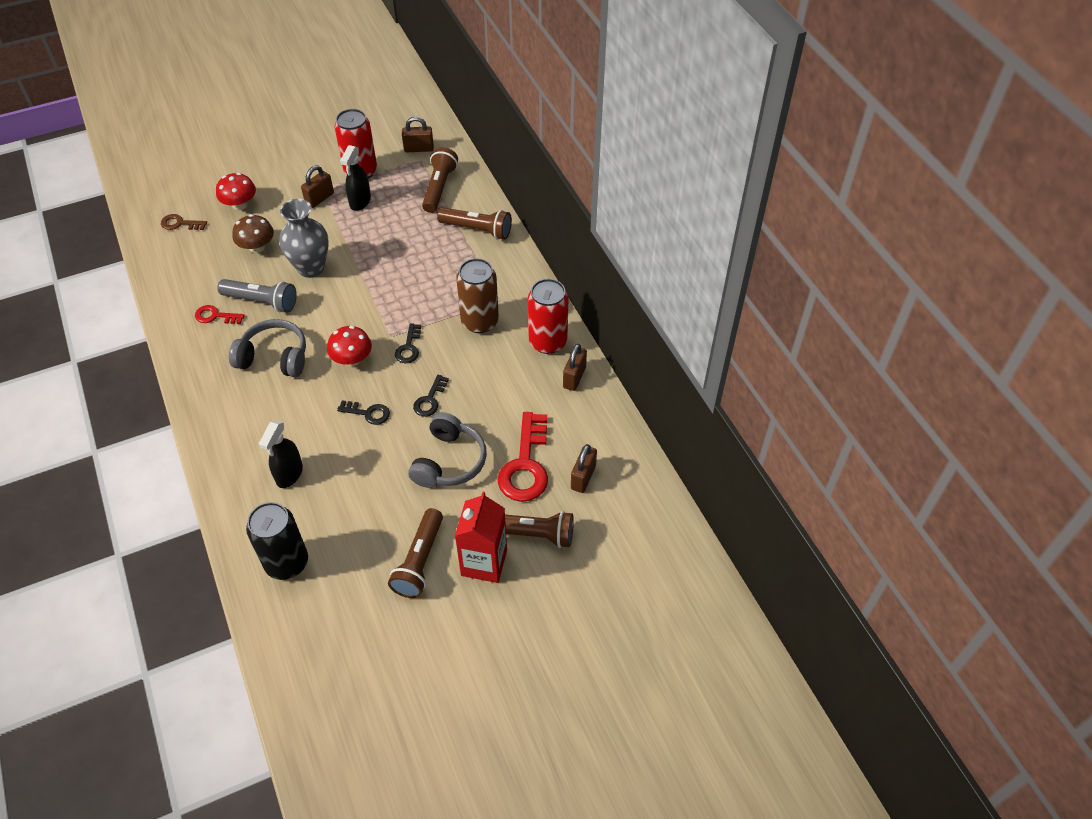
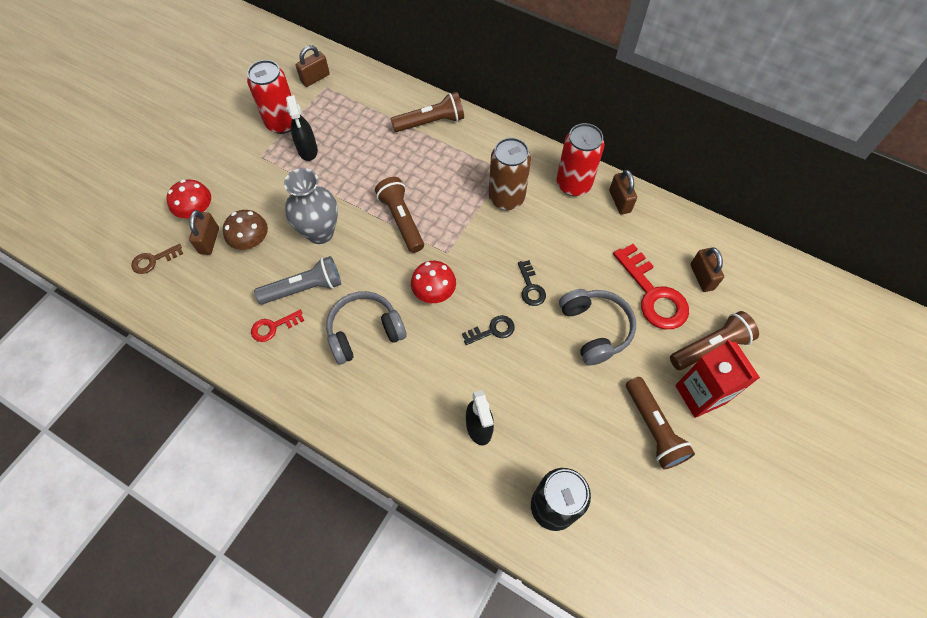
camera: 35 degrees left, 10 degrees up
brown padlock [301,165,334,208] -> brown padlock moved to [189,210,219,255]
black key [395,323,421,363] -> none
brown flashlight [422,147,458,213] -> brown flashlight moved to [375,177,424,253]

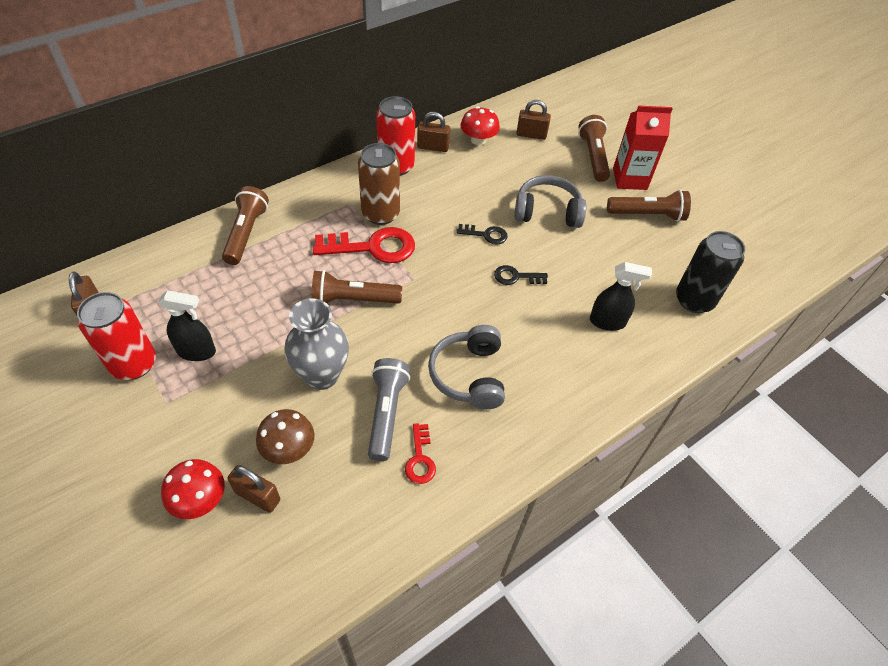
camera: 70 degrees left, 10 degrees down
brown key [131,244,183,274] -> none
red mushroom [411,261,456,303] -> red mushroom moved to [460,106,500,145]
black key [462,315,515,345] -> black key turned 90 degrees counterclockwise [494,265,548,285]
red key [613,244,689,329] -> red key moved to [313,227,415,263]

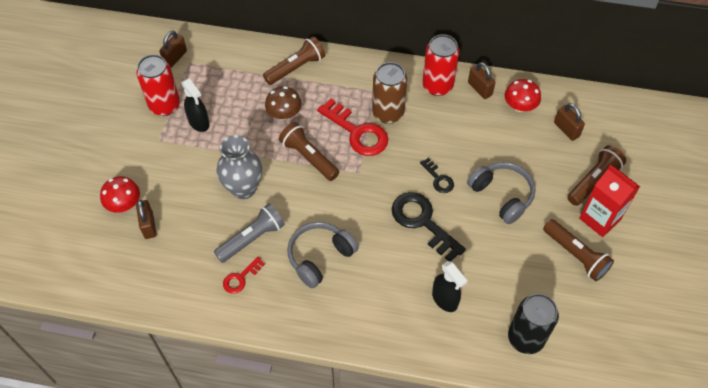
camera: 50 degrees right, 5 degrees up
brown mushroom [256,409,314,464] -> brown mushroom moved to [265,86,302,120]
black key [494,265,548,285] -> black key [391,192,466,262], size x1.92

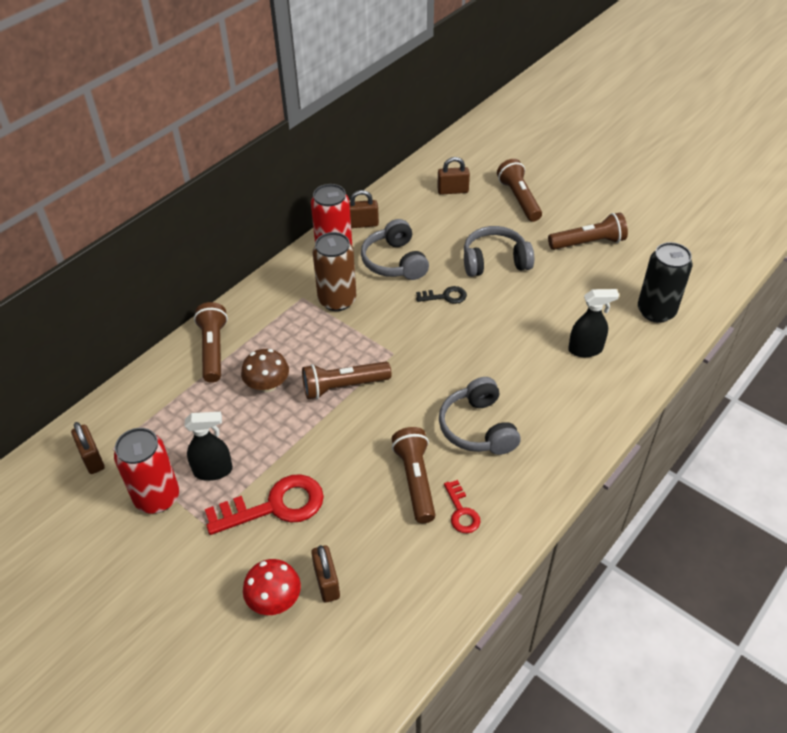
camera: 60 degrees left, 10 degrees down
brown padlock [136,200,157,239] -> brown padlock turned 60 degrees clockwise [311,545,340,603]
grey flashlight [214,203,285,263] -> brown flashlight [392,427,435,523]
grey vase [216,135,262,199] -> none
red key [317,98,388,156] -> red key moved to [205,474,324,535]
black key [391,192,466,262] -> none
red mushroom [505,79,541,112] -> none
red carton [579,165,640,237] -> none
none -> grey headphones [361,219,429,280]

